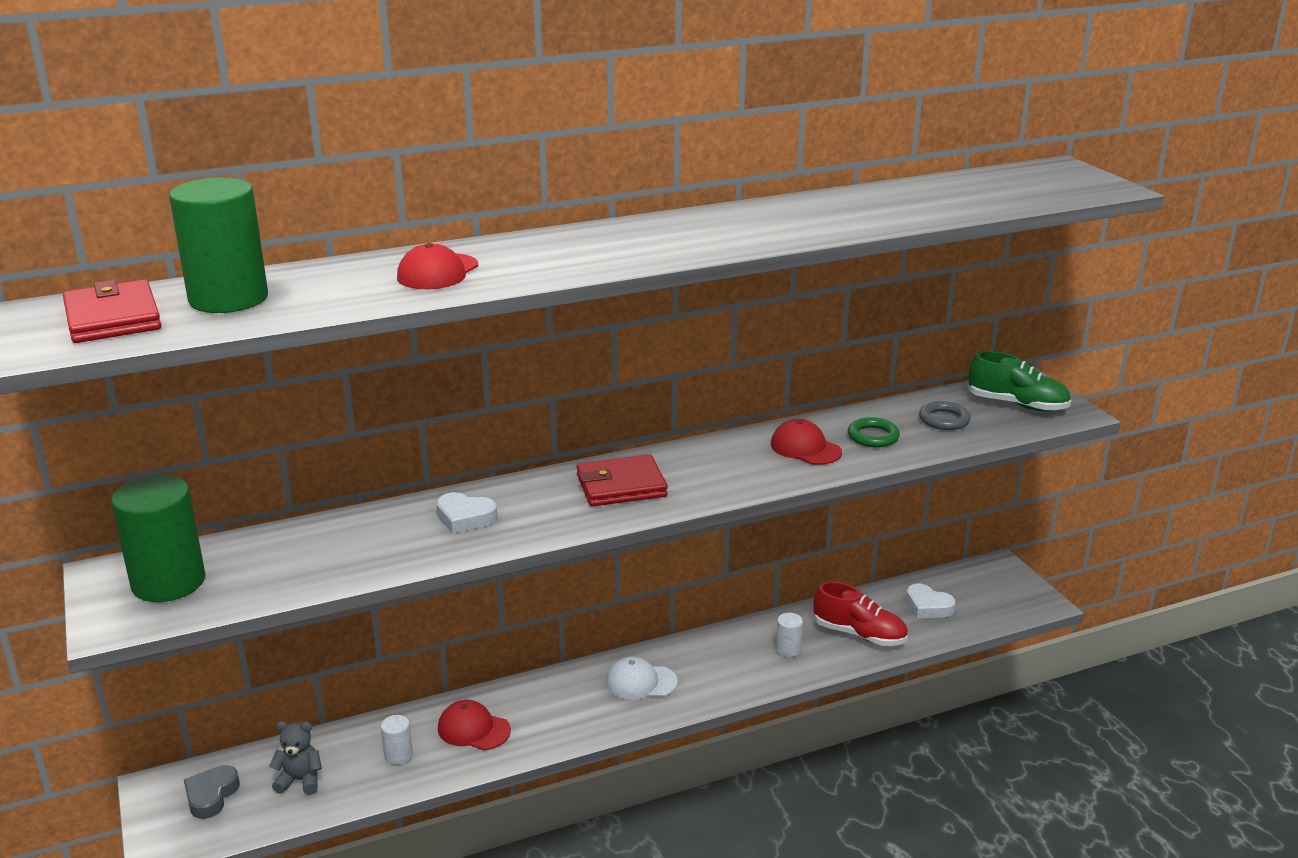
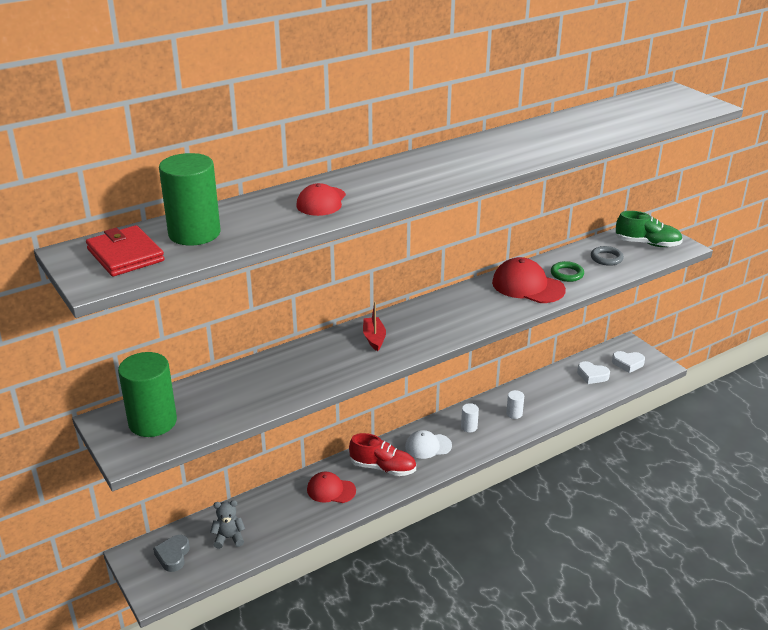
camera: 10 degrees left, 5 degrees up
white cylinder [381,715,413,765] -> white cylinder moved to [461,403,479,433]
white heart [436,492,498,534] -> white heart moved to [612,351,645,373]
red wallet [576,454,668,507] -> none
red cap [771,419,842,465] -> red cap [492,257,566,303], size x1.54
red shoe [813,581,908,646] -> red shoe moved to [349,433,416,476]
none -> red boat [363,301,386,351]

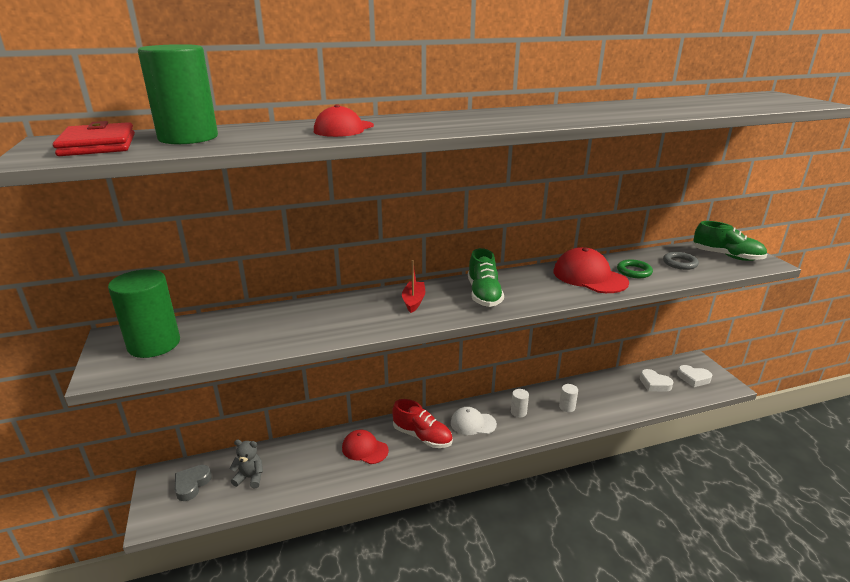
camera: 15 degrees right, 5 degrees down
none -> green shoe [468,248,504,307]

